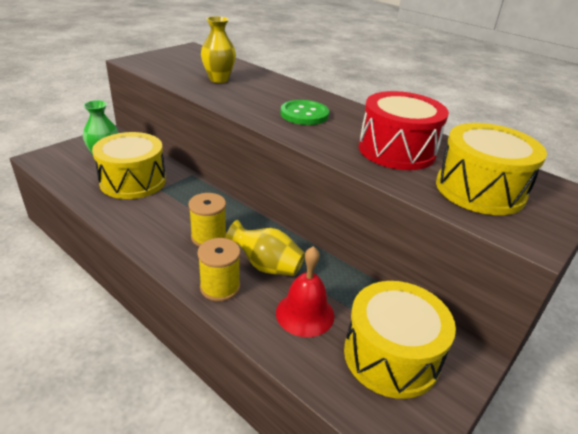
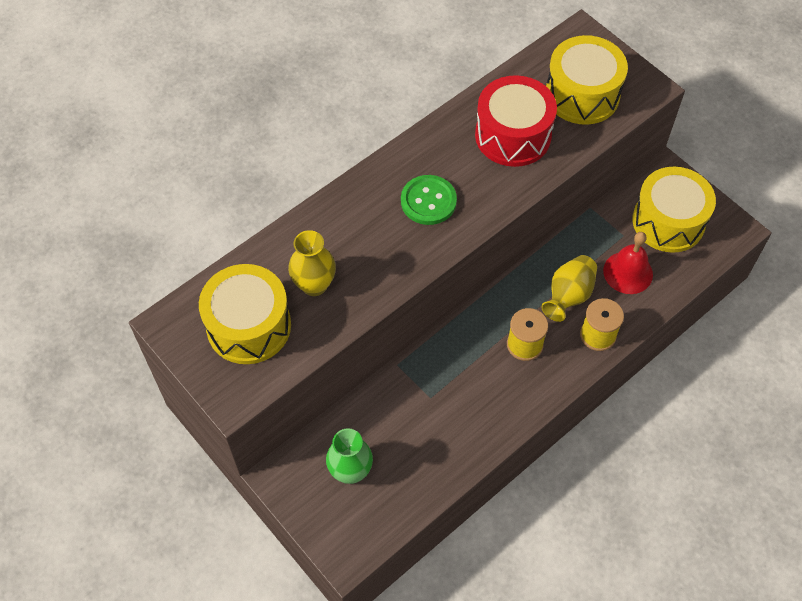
camera: 80 degrees left, 25 degrees up
yellow drum [92,132,166,199] -> yellow drum moved to [199,264,291,364]

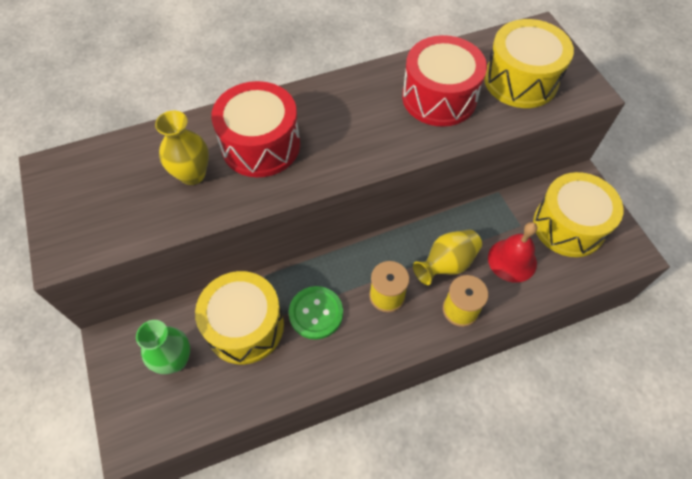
camera: 20 degrees right, 0 degrees up
yellow drum [199,264,291,364] -> yellow drum moved to [195,271,284,365]
green button [401,175,457,225] -> green button moved to [289,286,343,340]
none -> red drum [211,81,300,177]

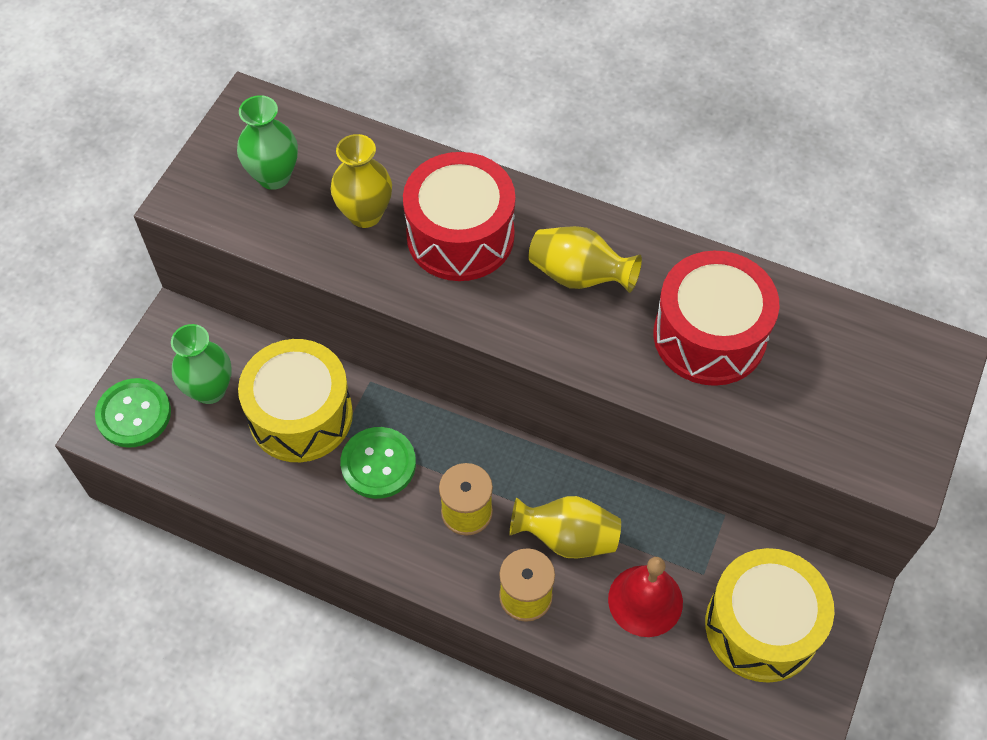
camera: 45 degrees right, 0 degrees up
yellow drum [484,19,574,108] -> none
none -> green button [95,378,171,448]
none -> green vase [237,95,298,190]
none -> yellow vase [529,226,642,293]

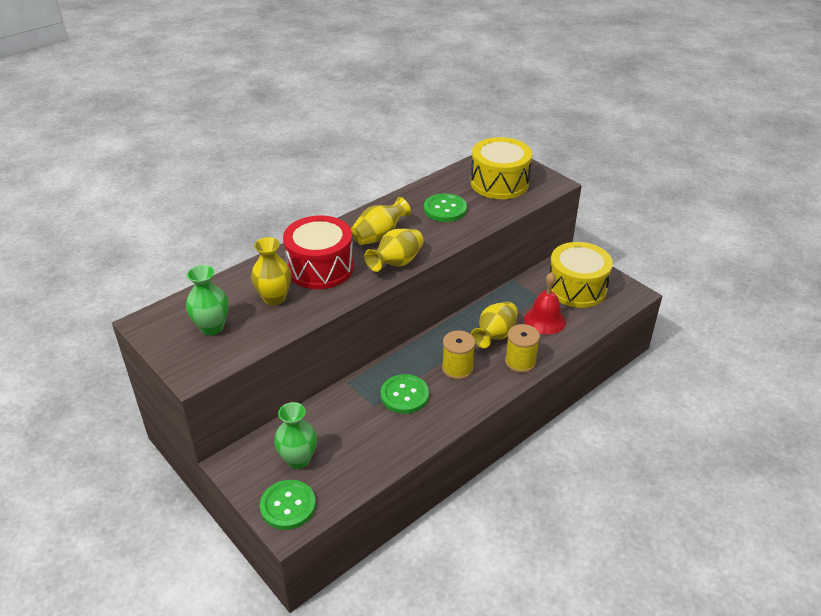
camera: 65 degrees left, 20 degrees down
yellow drum [238,339,353,462] -> yellow drum moved to [471,137,532,199]
red drum [653,251,779,386] -> green button [424,193,467,222]
none -> yellow vase [364,229,424,272]

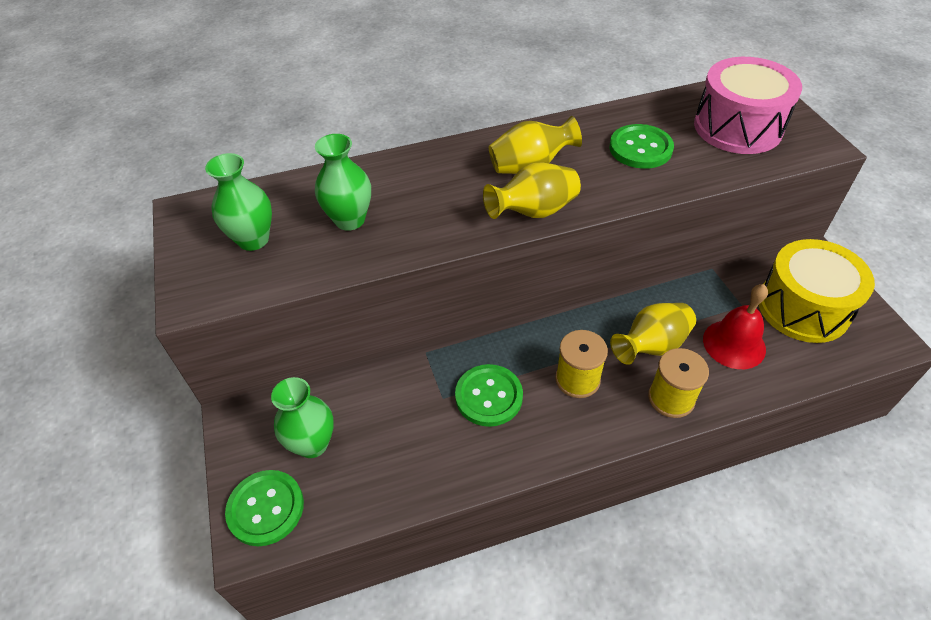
camera: 25 degrees right, 10 degrees up
yellow vase [251,237,291,306] -> green vase [315,134,371,231]
red drum [283,215,354,289] -> none
yellow drum [471,137,532,199] -> pink drum [694,57,802,154]

